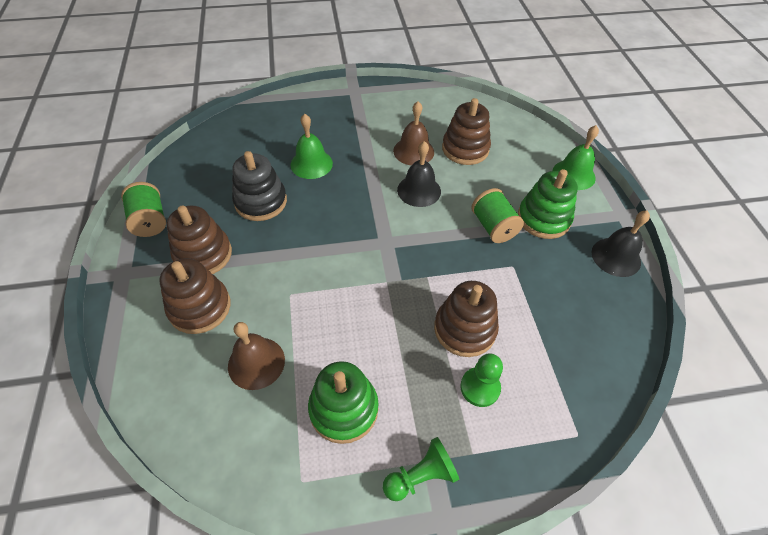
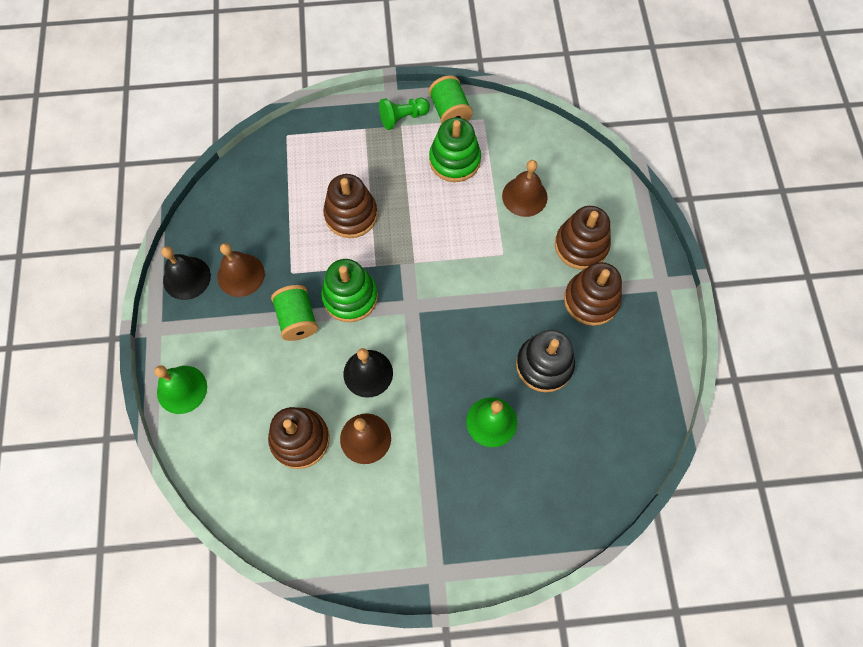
camera: 175 degrees left, 15 degrees up
green spool [121,182,166,237] -> green spool moved to [429,75,473,124]
green pawn [460,353,503,407] -> none
green stacking toy [518,169,578,239] -> green stacking toy moved to [321,259,378,322]
none -> brown bell [217,243,265,297]

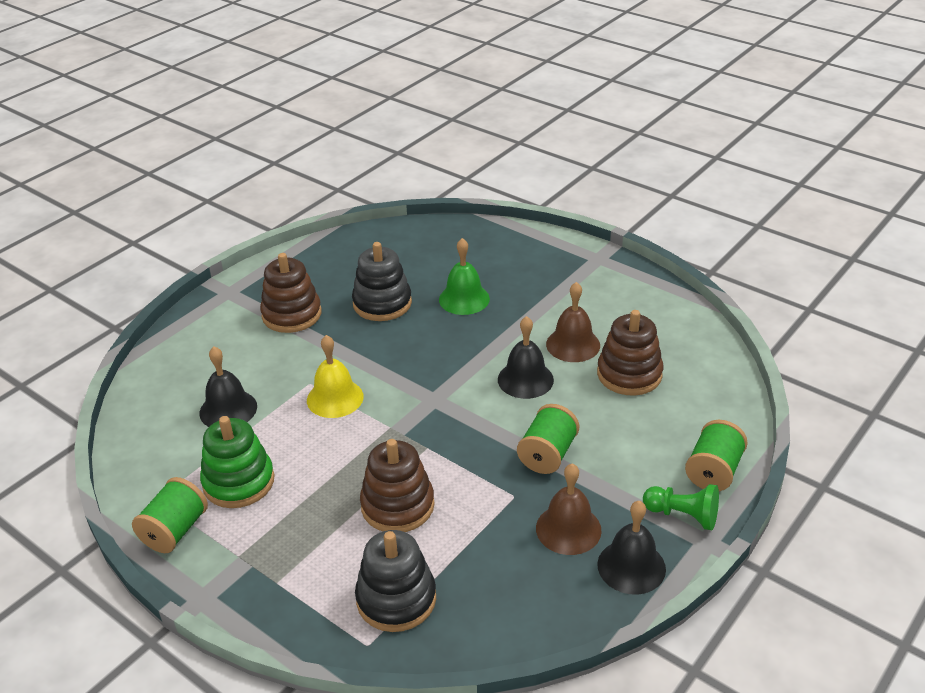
camera: 135 degrees left, 30 degrees down
green bell [154,366,207,414] -> green spool [685,420,748,491]
green stacking toy [321,259,378,322] -> none
green pawn [379,98,430,130] -> green pawn moved to [643,484,719,530]
brown bell [502,160,548,217] -> black bell [200,347,257,427]
brown stacking toy [555,206,611,270] -> none
none -> yellow bell [307,335,364,418]
none -> black stacking toy [355,530,436,632]

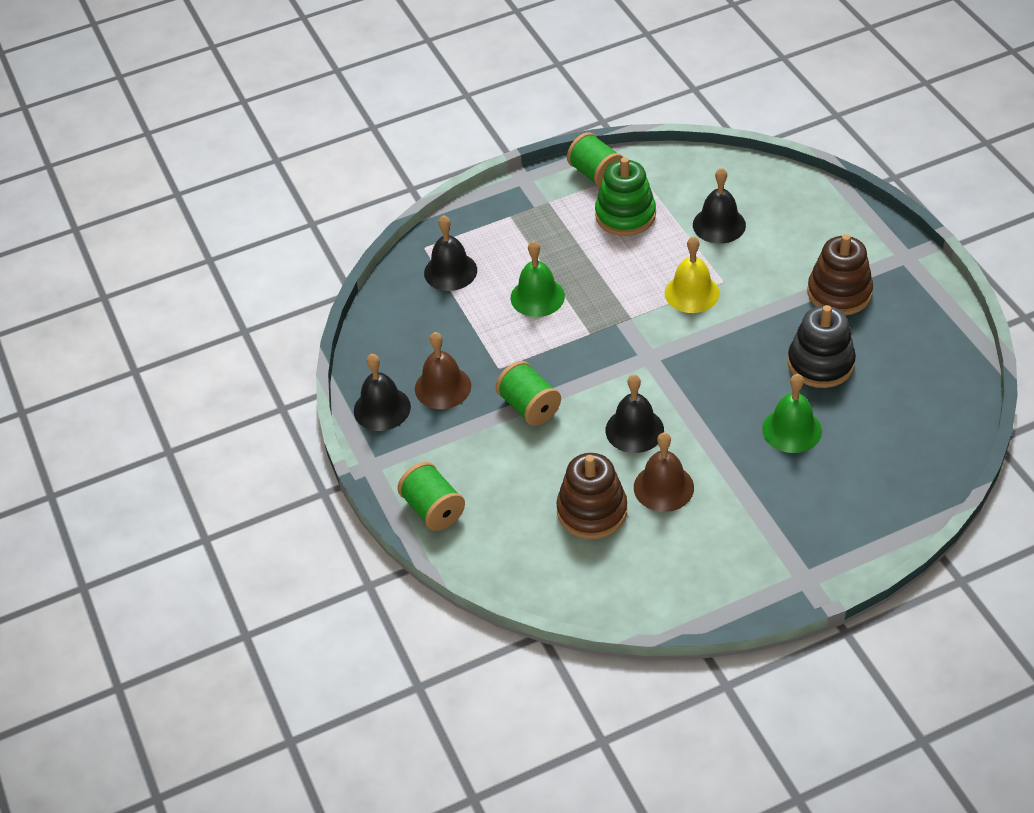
camera: 120 degrees right, 10 degrees up
black stacking toy [355,530,436,632] -> black bell [424,215,477,291]
brown stacking toy [360,439,435,532] -> green bell [511,241,565,317]
green pawn [643,484,719,530] -> none

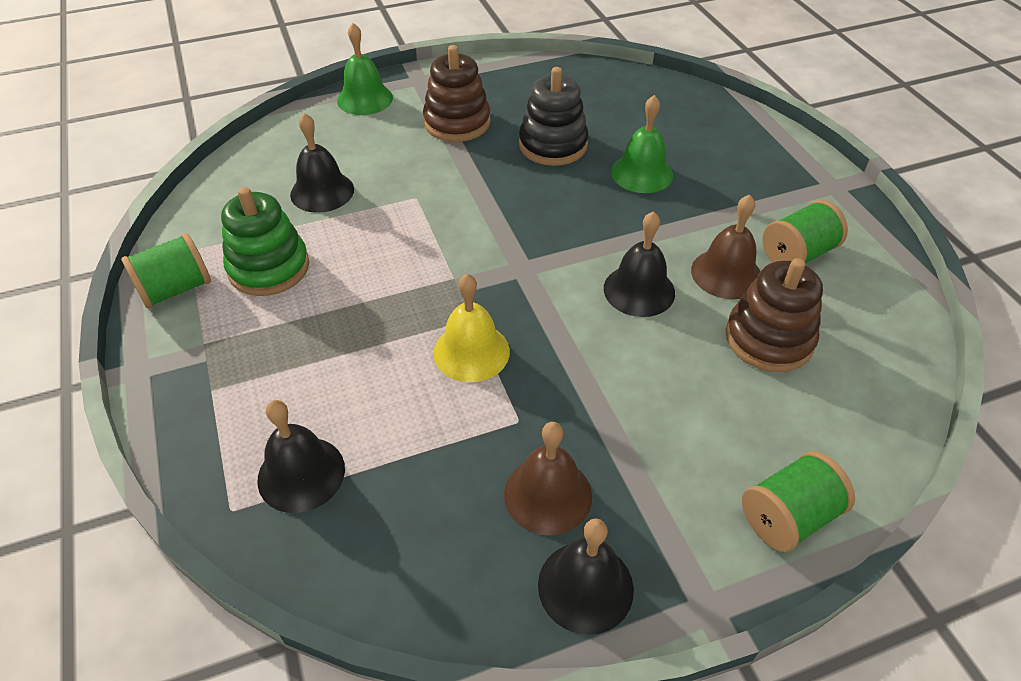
camera: 90 degrees left, 0 degrees up
green spool [496,361,561,426] -> green spool moved to [762,200,848,264]
green bell [511,241,565,317] -> green bell moved to [337,23,393,115]
yellow bell [665,236,720,313] -> yellow bell moved to [433,274,510,382]

